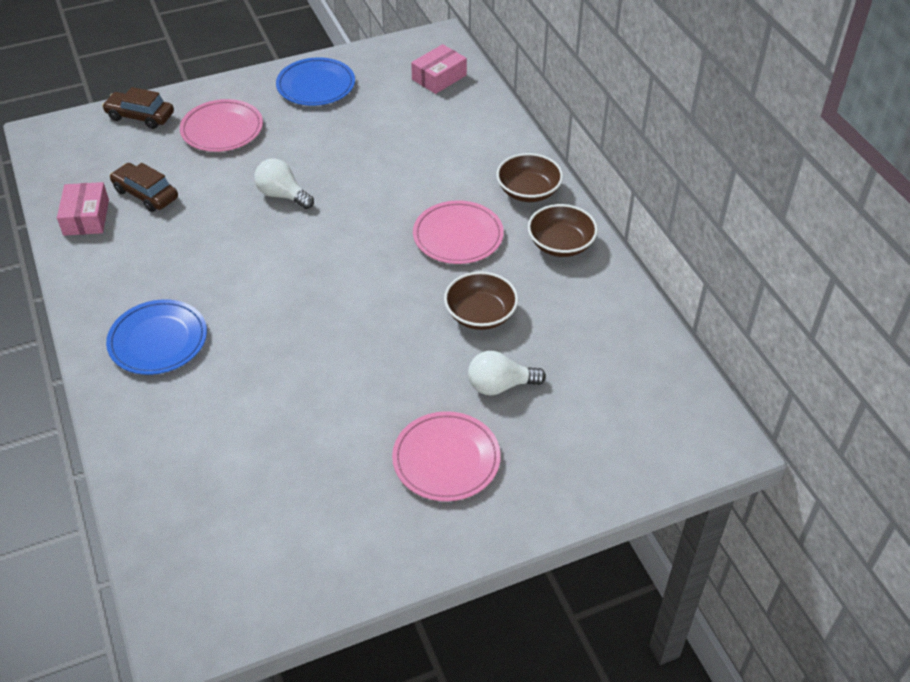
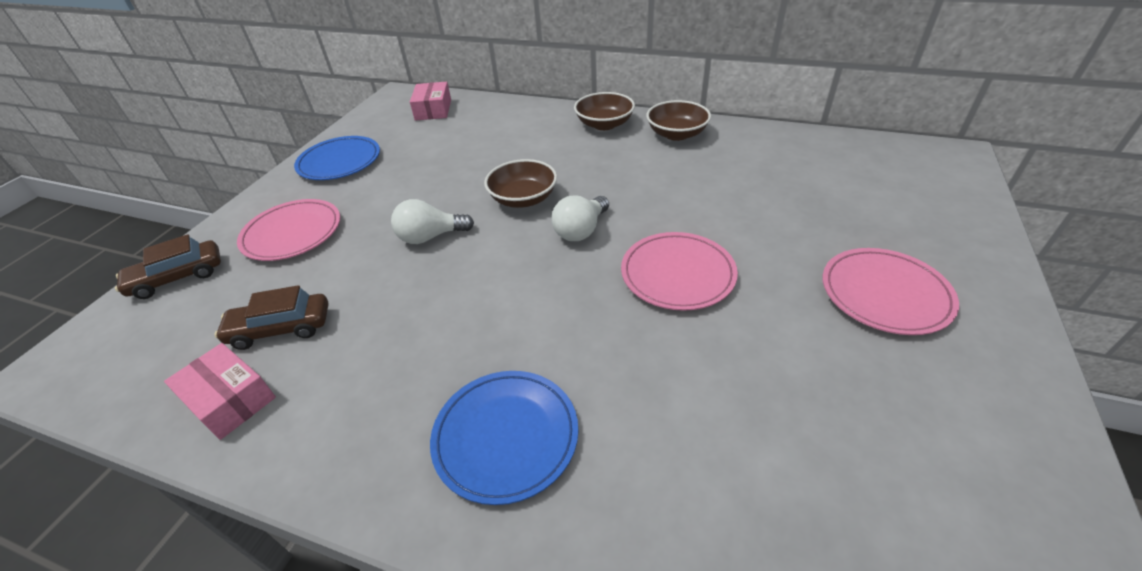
camera: 45 degrees left, 5 degrees down
pink plate [413,200,504,264] -> pink plate moved to [621,232,738,311]
brown bowl [444,271,518,330] -> brown bowl moved to [484,159,557,208]
white light bulb [468,351,546,396] -> white light bulb moved to [552,195,609,241]

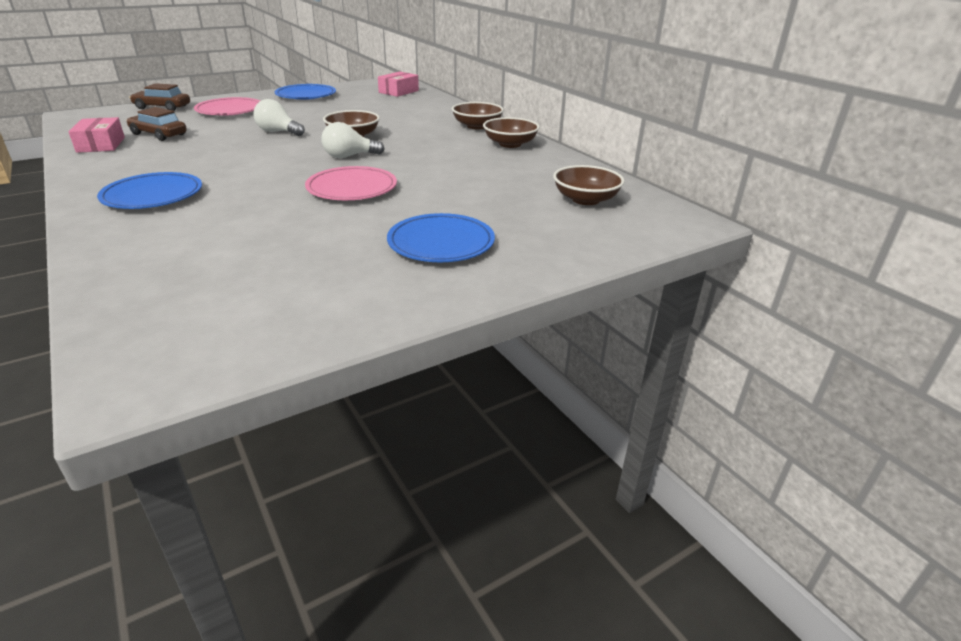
camera: 35 degrees right, 10 degrees down
pink plate [823,248,959,335] -> blue plate [387,213,495,262]
none -> brown bowl [553,165,624,205]

